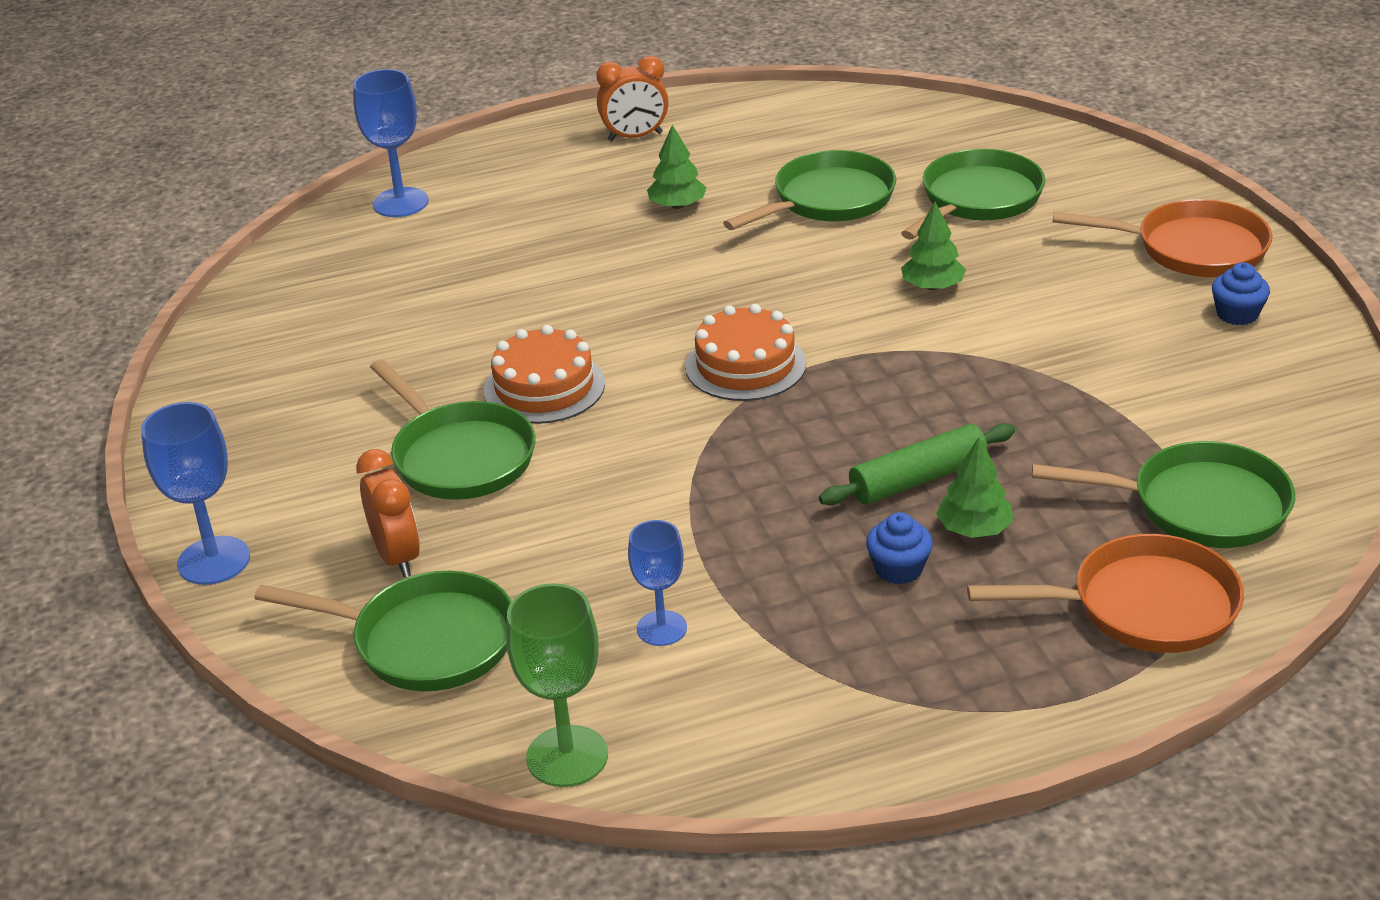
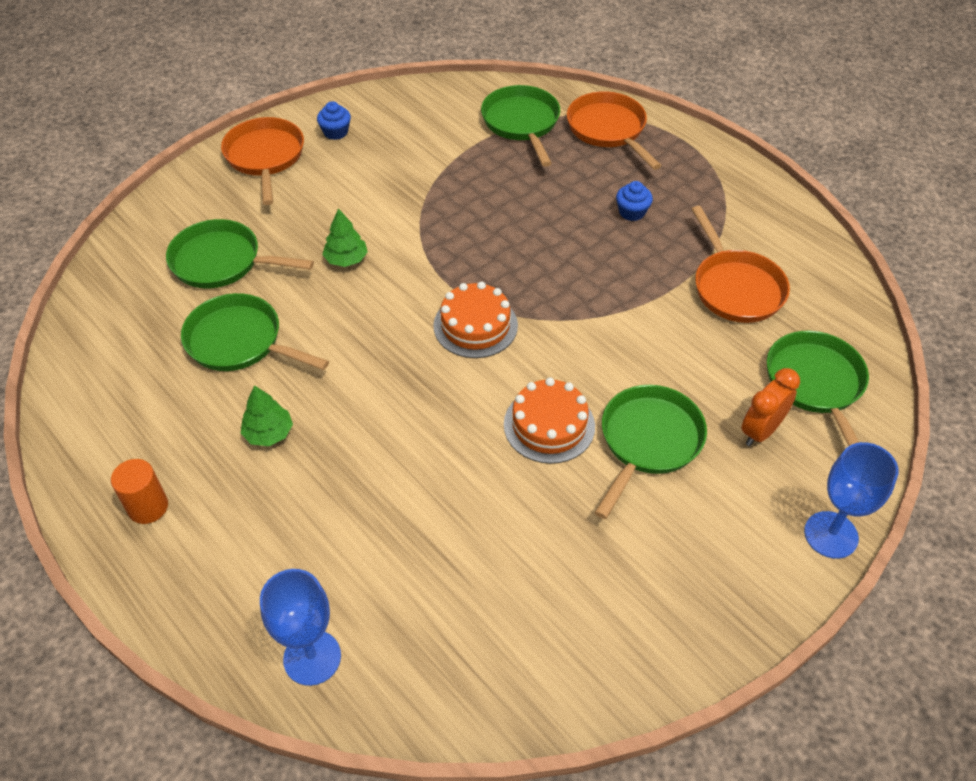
camera: 115 degrees left, 15 degrees up
green goblet [506,583,608,787] -> none
orange clock [596,56,669,141] -> orange cylinder [111,459,168,524]
blue goblet [628,520,687,646] -> orange pan [691,206,790,323]
green rolling pin [819,423,1015,505] -> none
green tree [936,437,1013,538] -> none

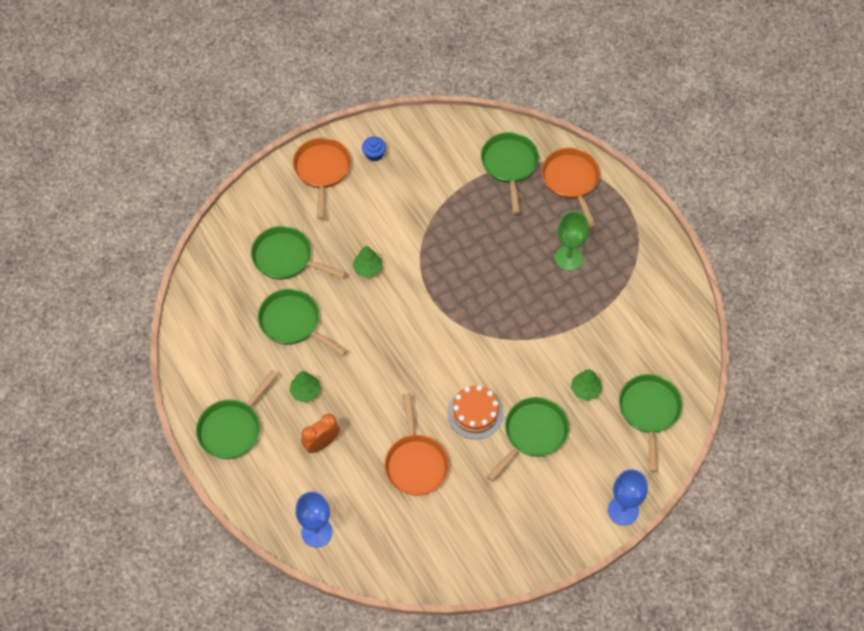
camera: 10 degrees right, 10 degrees up
orange cylinder [111,459,168,524] -> green pan [196,370,278,459]
orange cake [433,282,518,358] -> none
blue cupcake [616,181,653,221] -> green goblet [555,211,589,271]
orange pan [691,206,790,323] -> orange pan moved to [384,393,449,496]
orange clock [741,368,800,446] -> orange clock moved to [301,414,340,453]
none -> green tree [571,369,602,401]

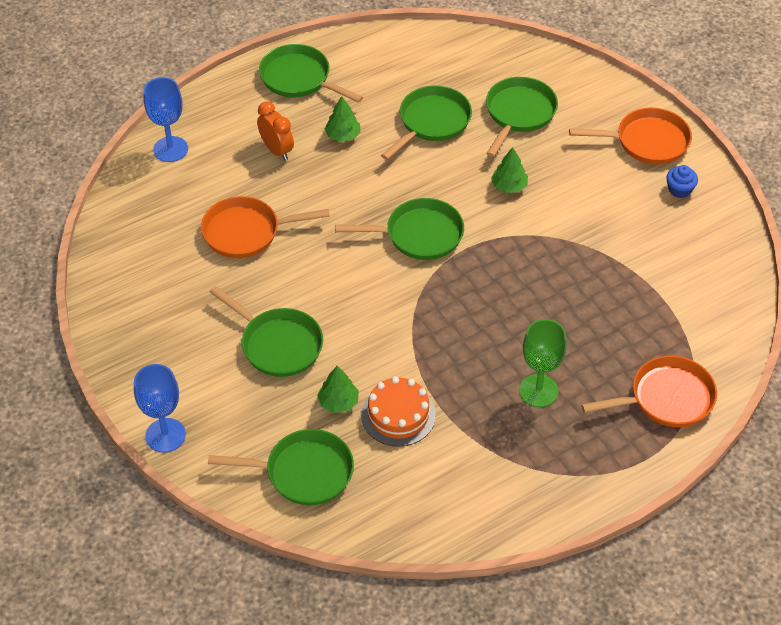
camera: 90 degrees right, 10 degrees down
orange cake [447,385,504,439] -> orange cake moved to [361,376,436,447]
green pan [481,132,539,214] -> green pan moved to [335,198,464,260]

